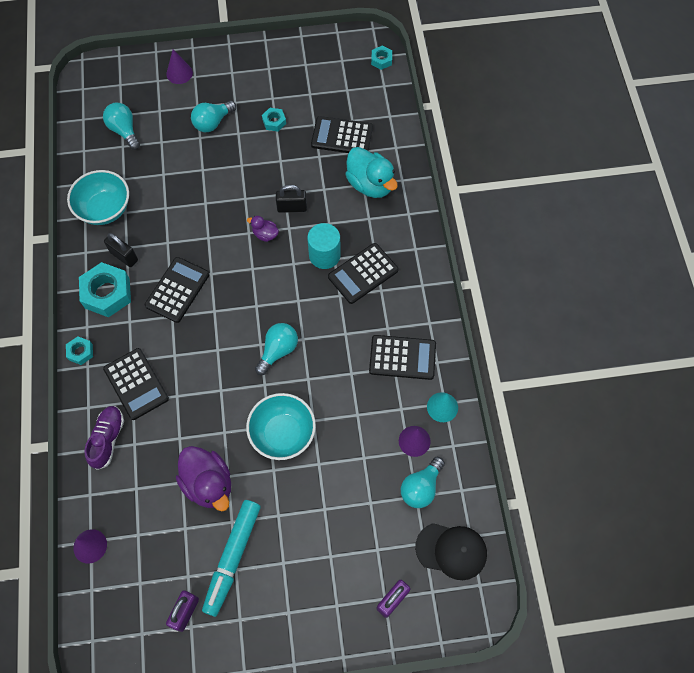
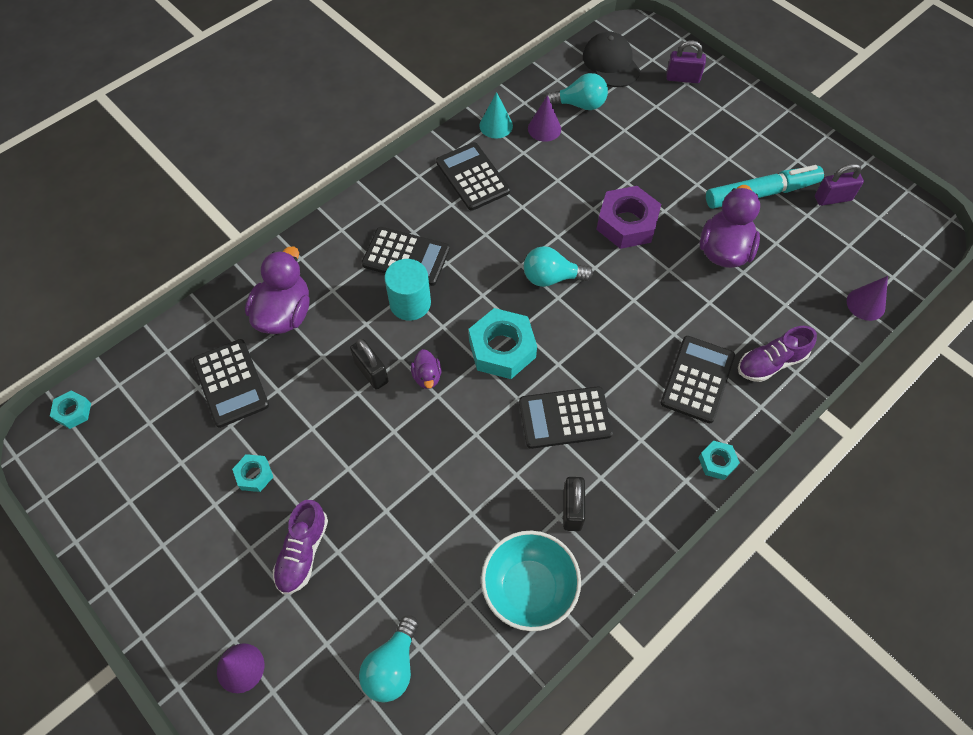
camera: 125 degrees left, 5 degrees down
turquoise nut [79,262,131,317] -> turquoise nut moved to [469,308,537,379]
turquoise light bulb [191,101,236,132] -> purple shoe [273,500,328,594]
turquoise bowl [246,393,316,460] -> purple nut [596,186,661,249]
turquoise duck [345,147,398,198] -> purple duck [245,247,310,334]

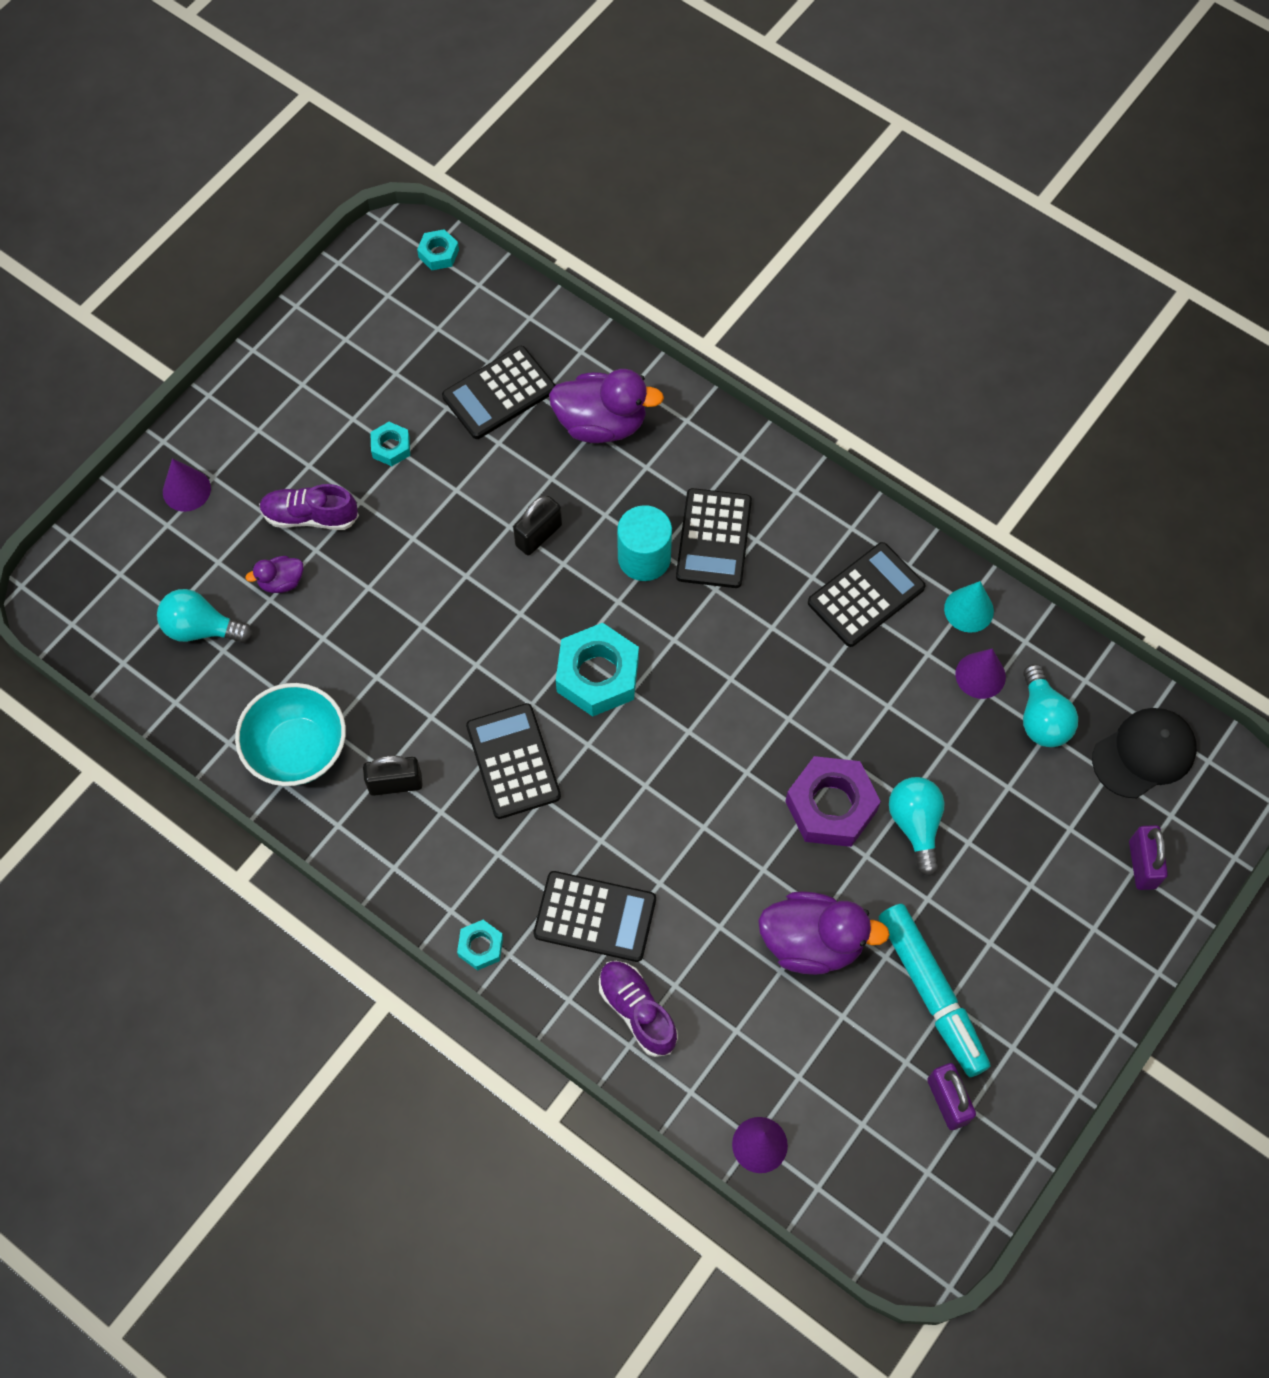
camera: 80 degrees right, 5 degrees up
purple duck [411,349,441,389] -> purple duck moved to [245,556,303,593]
turquoise light bulb [524,246,593,287] -> turquoise light bulb moved to [889,777,945,876]

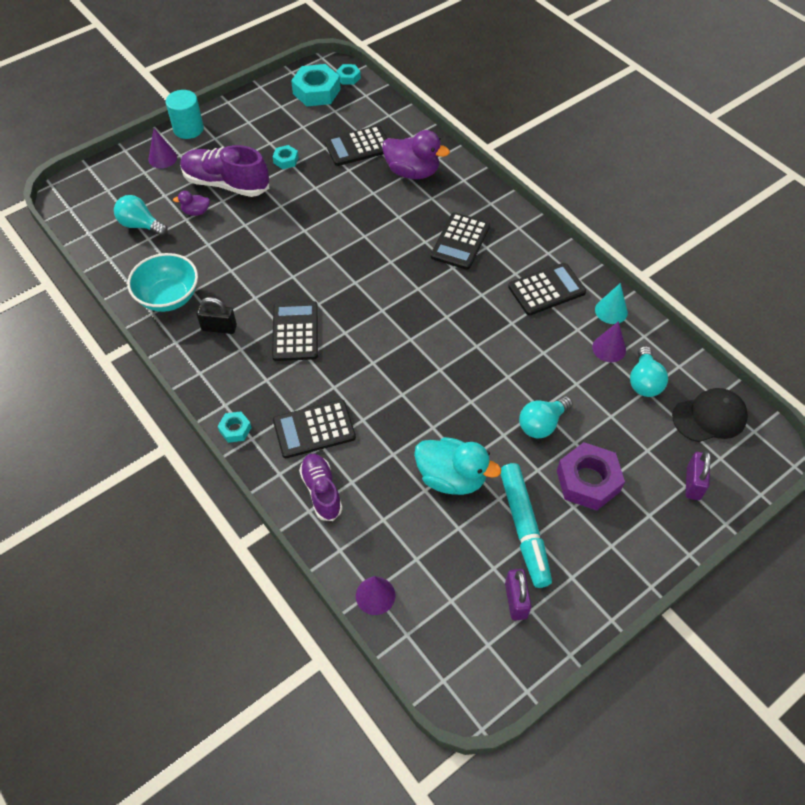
camera: 15 degrees right, 10 degrees down
purple shoe [259,484,359,530] -> purple shoe [180,145,269,197], size x1.60
black padlock [513,496,562,555] -> none
black calculator [534,871,656,962] -> black calculator turned 135 degrees clockwise [273,400,356,458]
turquoise nut [556,623,639,717] -> turquoise nut moved to [291,64,341,106]
turquoise cylinder [617,505,672,581] -> turquoise cylinder moved to [166,90,204,139]
purple duck [758,891,890,975] -> turquoise duck [414,437,501,495]
purple nut [785,756,881,847] -> purple nut moved to [557,442,625,511]
turquoise light bulb [889,777,945,876] -> turquoise light bulb turned 135 degrees counterclockwise [519,396,573,438]

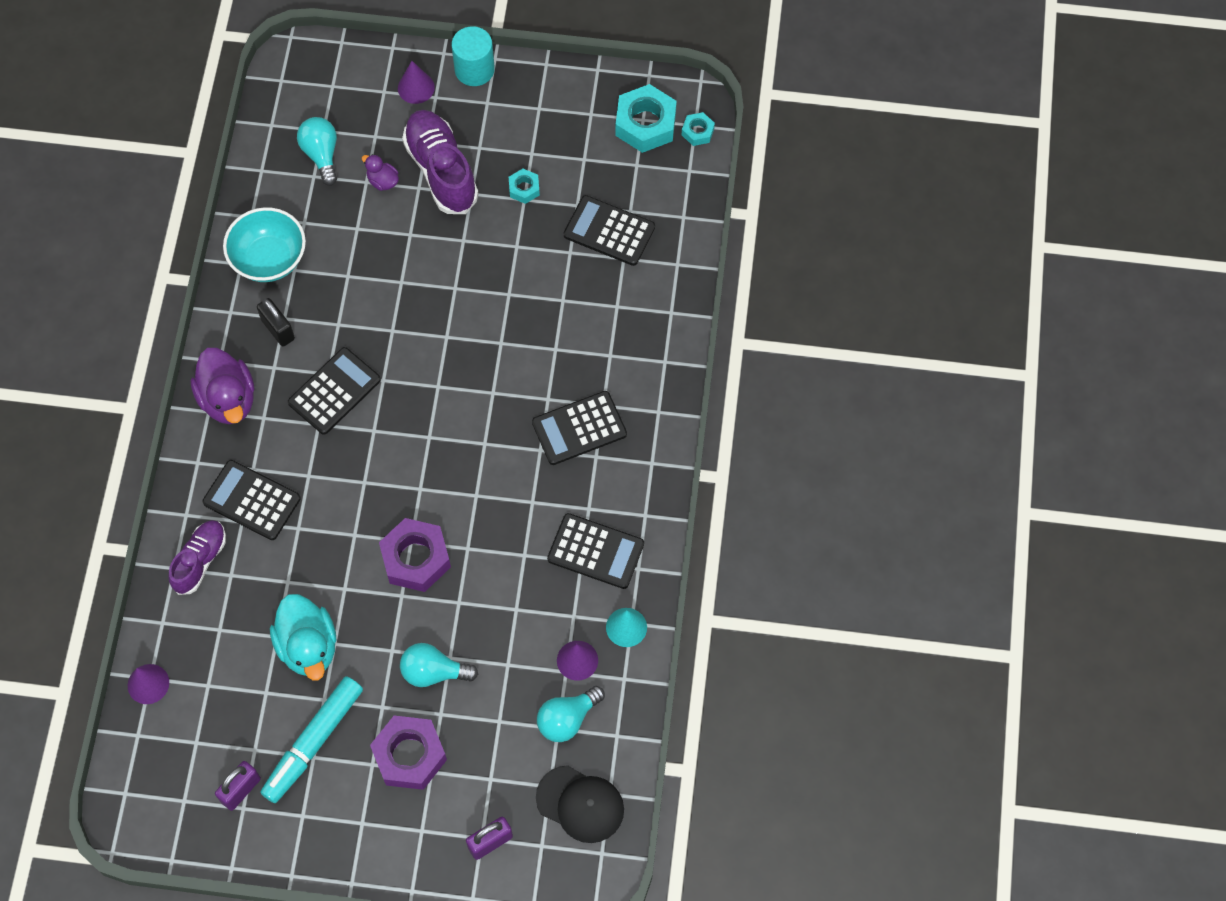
camera: 45 degrees right, 10 degrees up
turquoise nut [218,411,252,443] -> none
purple duck [382,130,450,179] -> purple duck moved to [191,348,255,424]
none -> purple nut [379,518,451,592]

